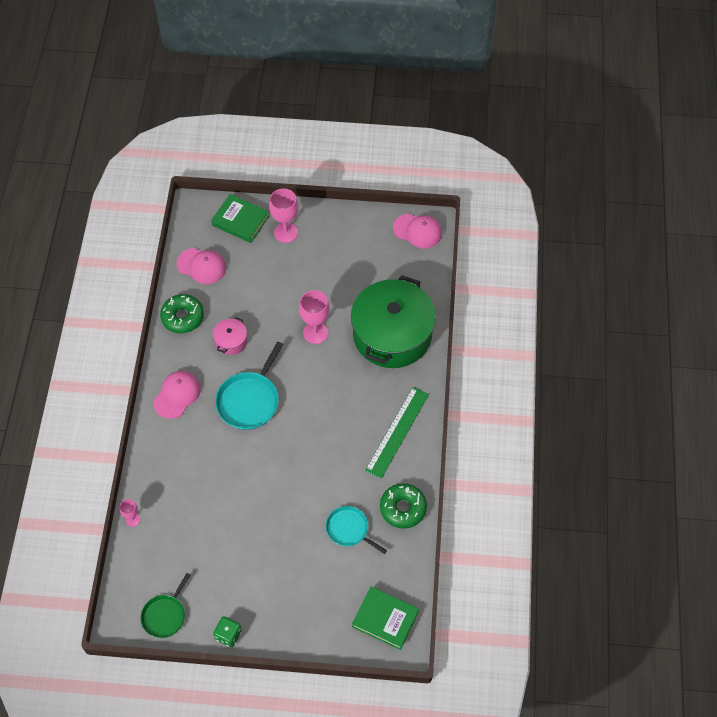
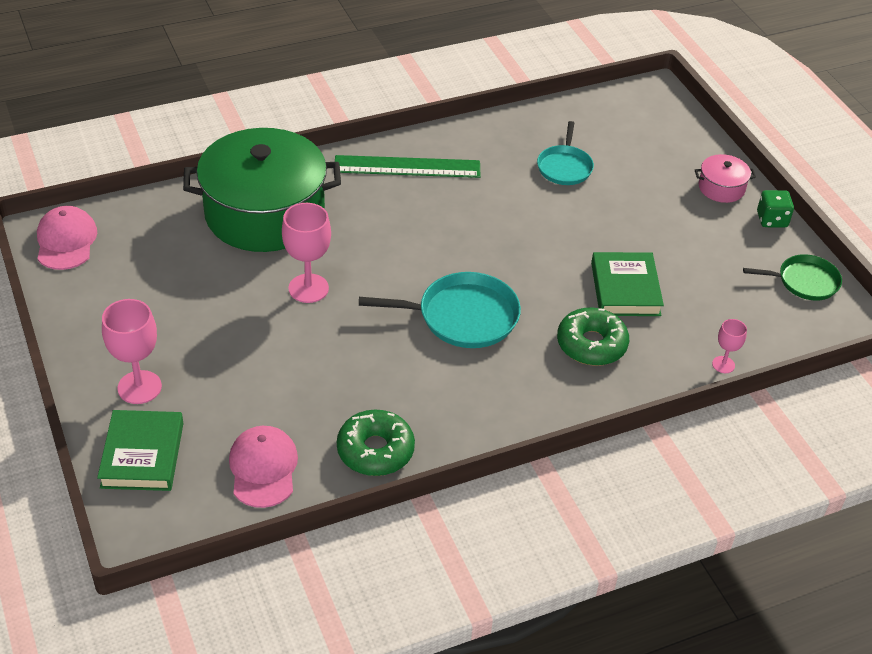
camera: 120 degrees left, 15 degrees down
pink cap [153,371,201,419] -> none
pink pot [213,317,247,355] -> pink pot moved to [695,154,756,203]
green book [352,586,419,650] -> green book moved to [591,252,664,316]
green donut [380,483,427,529] -> green donut moved to [557,307,629,366]

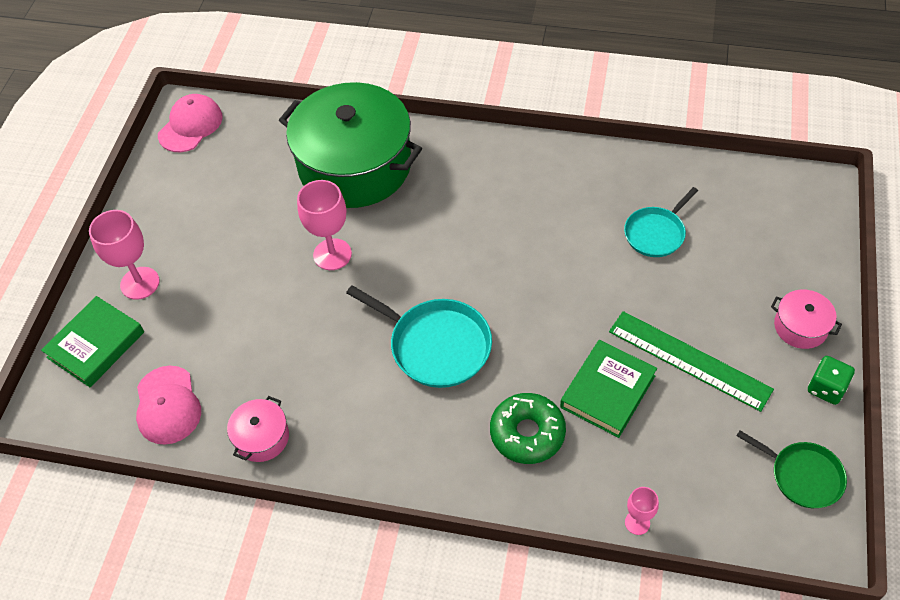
camera: 40 degrees right, 10 degrees up
pink cap [229,426,298,508] -> pink cap turned 135 degrees clockwise [136,366,201,445]
green ruler [335,155,480,178] -> green ruler moved to [609,311,774,412]
green donut [337,410,415,476] -> pink pot [227,396,289,462]

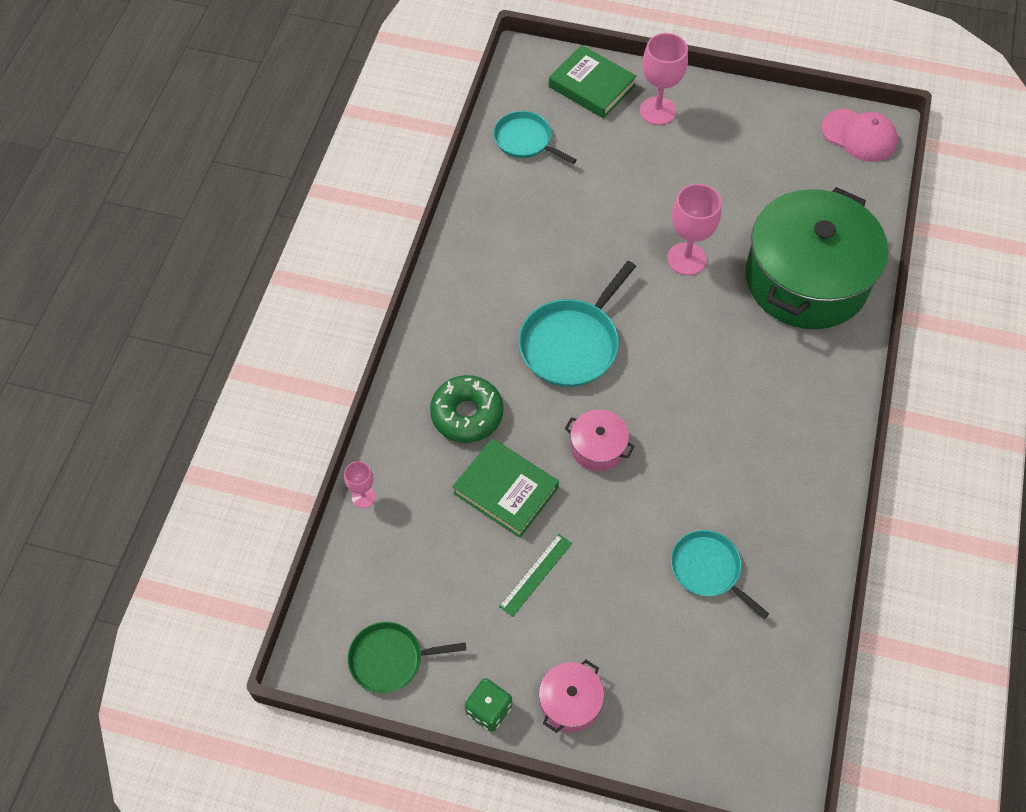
camera: 90 degrees right, 5 degrees up
pink cap [136,366,201,445] -> turquoise pan [494,111,577,164]
pink pot [227,396,289,462] -> pink pot moved to [565,410,635,471]
green ruler [609,311,774,412] -> green ruler [499,534,572,617], size x0.55
green pan [737,430,847,508] -> green pan turned 45 degrees clockwise [348,622,466,693]

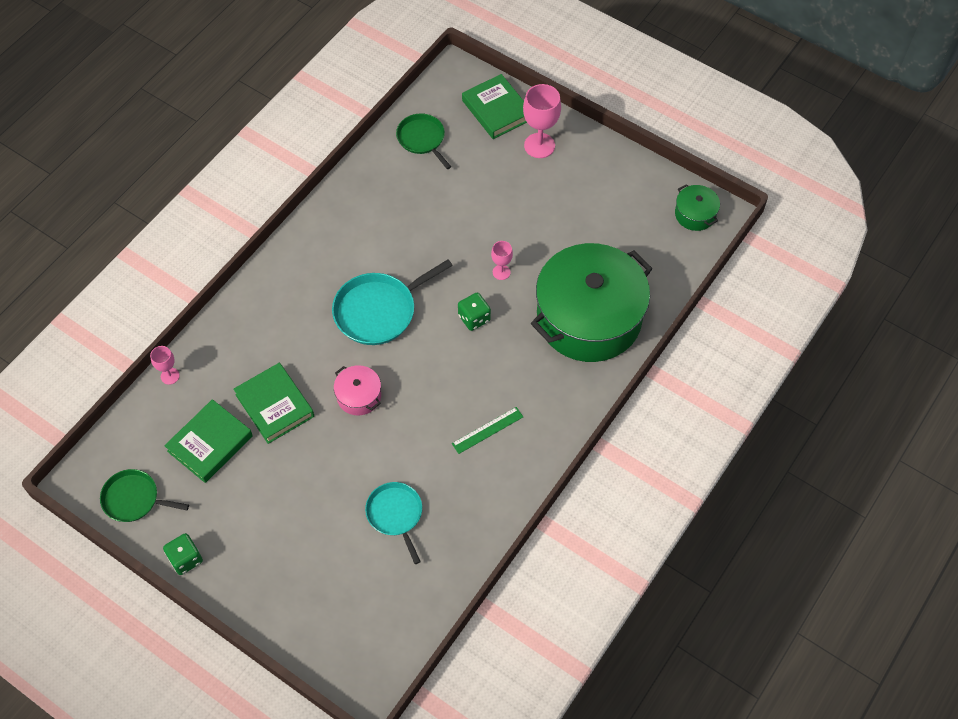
camera: 20 degrees right, 0 degrees up
green donut [430,375,504,443] -> none
turquoise pan [494,111,577,164] -> green pan [396,113,451,169]
green ruler [499,534,572,617] -> green ruler moved to [452,407,523,454]
pink pot [539,659,604,733] -> none
pink goblet [667,184,721,275] -> pink goblet [491,241,513,280], size x0.55
pink cap [821,109,897,162] -> green pot [675,184,720,231]
none -> green book [164,399,253,483]
none -> green dice [458,293,491,331]

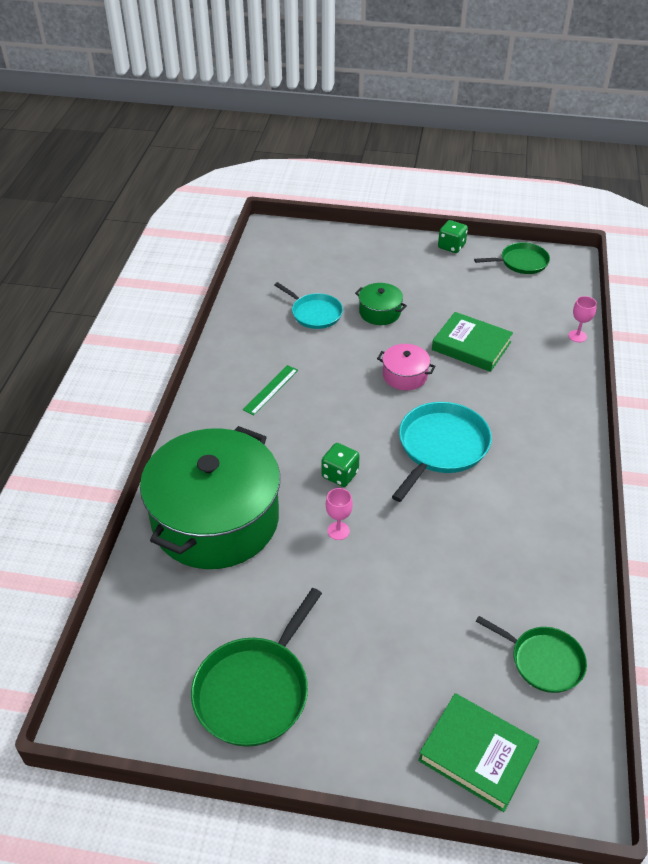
camera: 155 degrees right, 15 degrees down
green book [164,399,253,483] -> none
pink goblet [523,84,561,158] -> none
green pot [675,184,720,231] -> green pot moved to [355,283,407,325]
none -> green pan [191,588,322,747]

